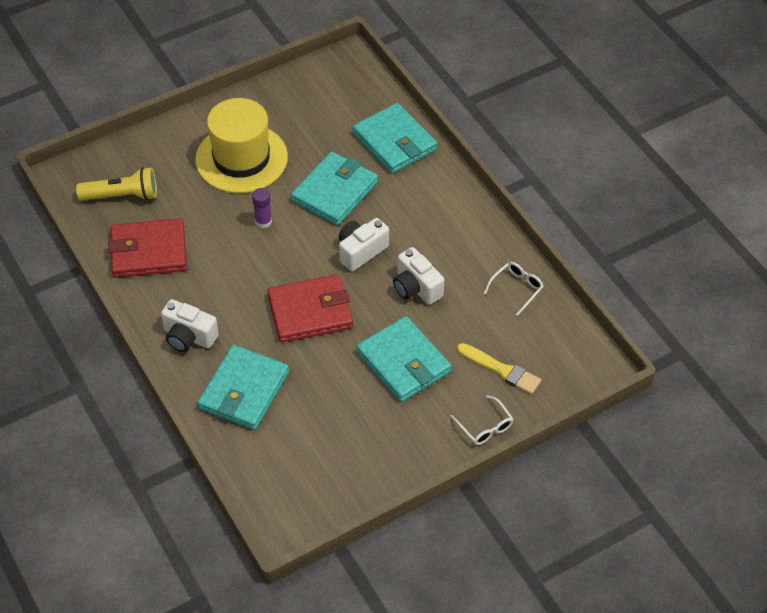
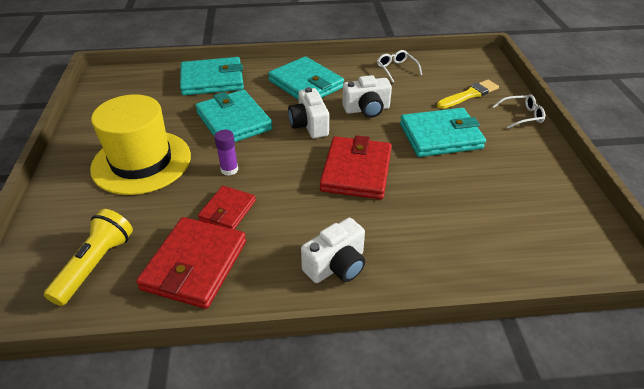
camera: 65 degrees left, 10 degrees down
turquoise wallet [197,345,289,430] -> turquoise wallet moved to [268,56,344,100]
none -> red wallet [198,186,256,229]

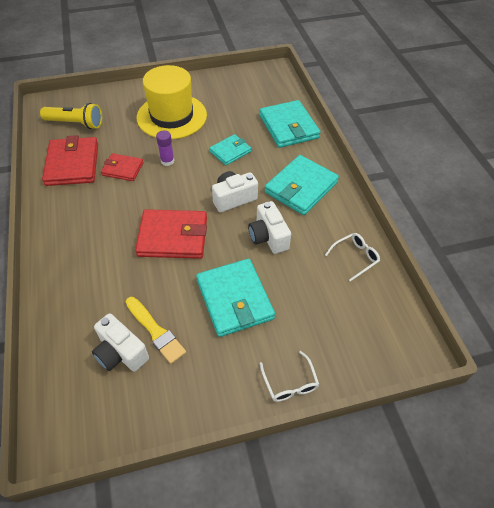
camera: 80 degrees right, 10 degrees up
red wallet [136,217,246,309] -> red wallet turned 75 degrees clockwise [42,135,98,186]
turquoise wallet [195,90,273,142] -> turquoise wallet [209,134,251,165], size x0.59
white camera [301,218,365,283] -> white camera moved to [92,313,149,372]
yellow brush [437,80,499,109] -> yellow brush moved to [126,297,186,364]

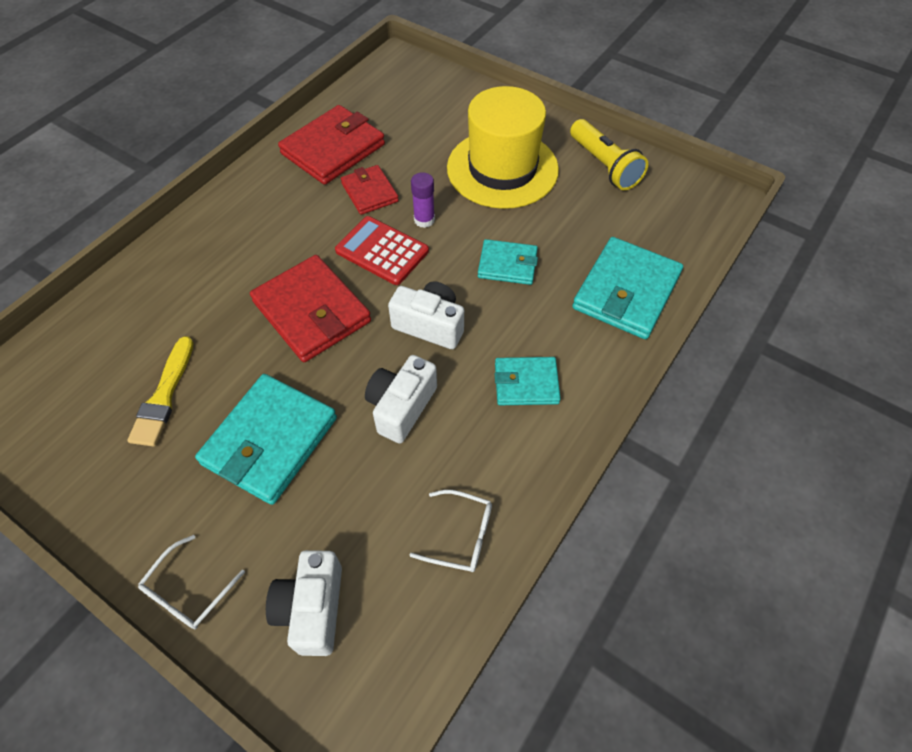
camera: 50 degrees right, 5 degrees up
yellow flashlight [40,103,102,129] -> yellow flashlight moved to [570,119,648,190]
white camera [92,313,149,372] -> white camera moved to [266,550,342,656]
turquoise wallet [265,155,339,215] -> turquoise wallet [495,357,561,405], size x0.59
none -> red calculator [335,216,429,285]

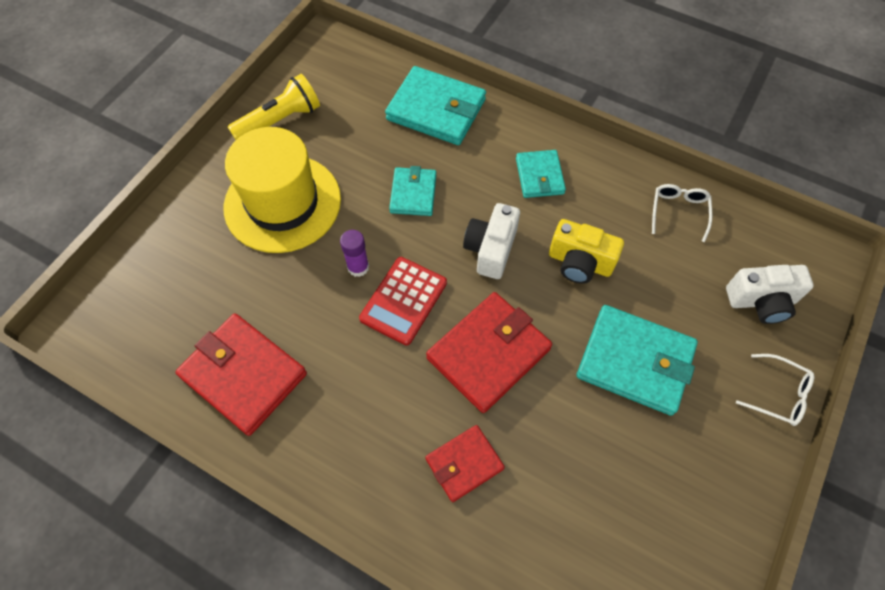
camera: 95 degrees left, 5 degrees up
yellow brush [127,336,194,447] -> none
red wallet [341,165,399,215] -> red wallet moved to [425,425,505,502]
white camera [365,355,437,443] -> yellow camera [549,219,624,284]

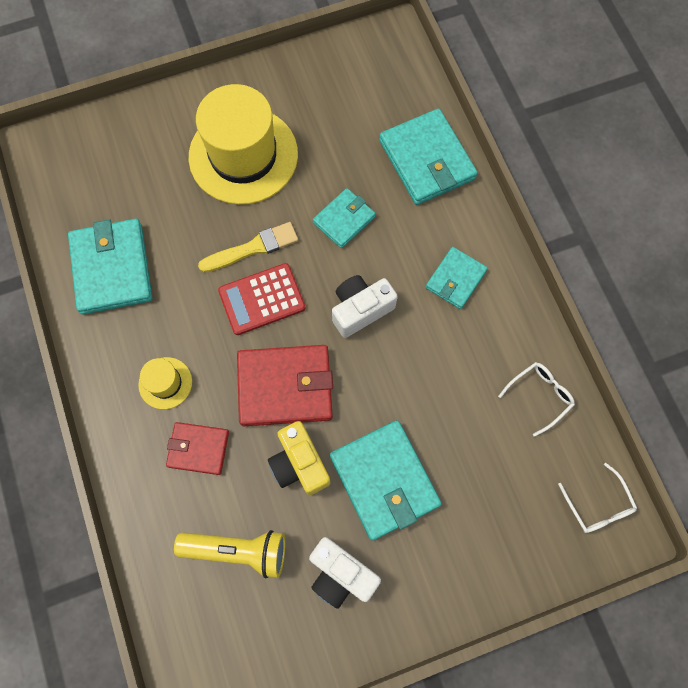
camera: 40 degrees right, 10 degrees up
red wallet [175,313,307,436] -> turquoise wallet [68,219,153,315]
yellow flashlight [228,74,320,140] -> yellow flashlight moved to [174,530,286,578]
purple glue stick [340,230,369,277] -> yellow brush [198,222,298,272]
yellow camera [549,219,624,284] -> yellow camera moved to [268,421,330,495]
white camera [726,265,814,324] -> white camera moved to [309,537,381,609]
white glasses [736,354,814,426] -> white glasses moved to [558,463,637,533]
none -> yellow hat [138,357,192,409]

